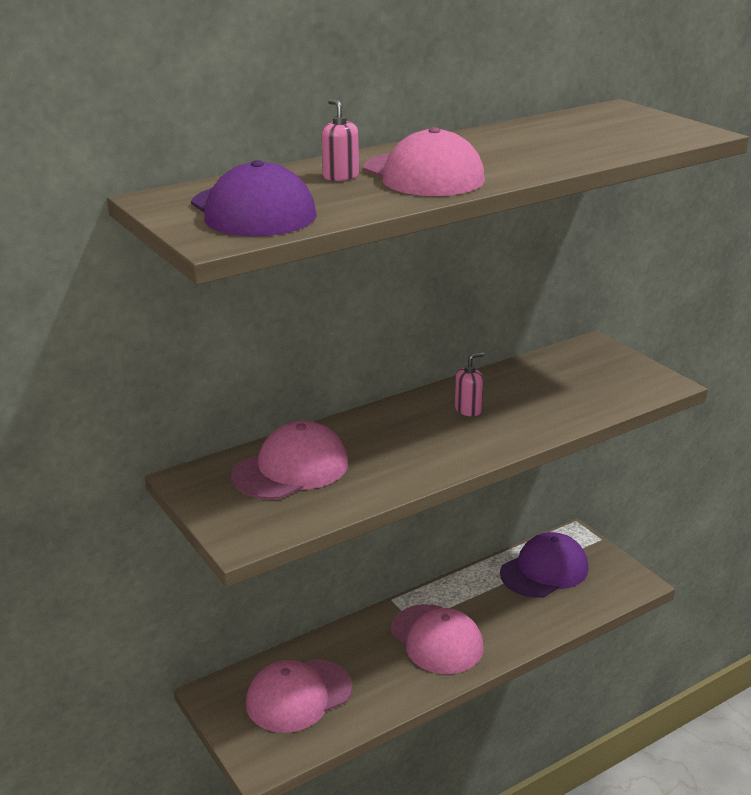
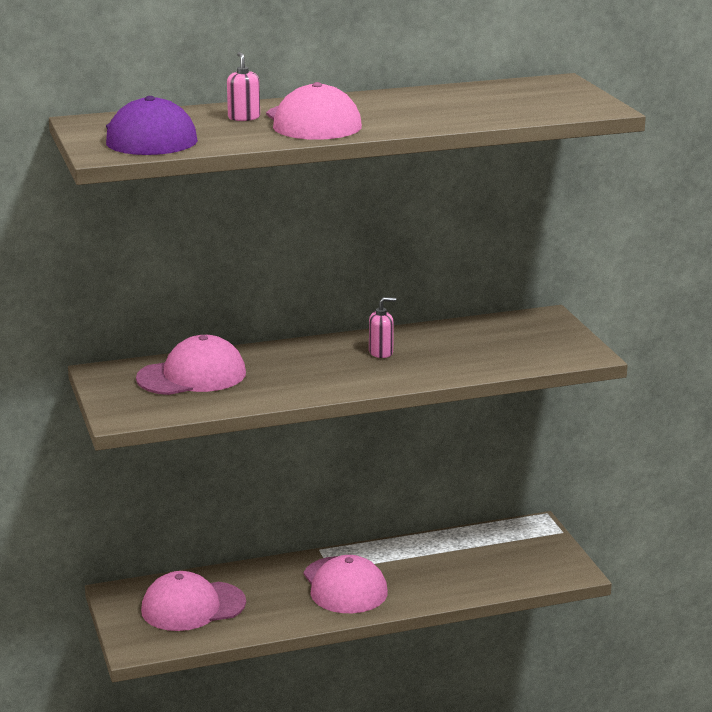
camera: 15 degrees right, 5 degrees down
purple cap [500,532,589,598] -> none

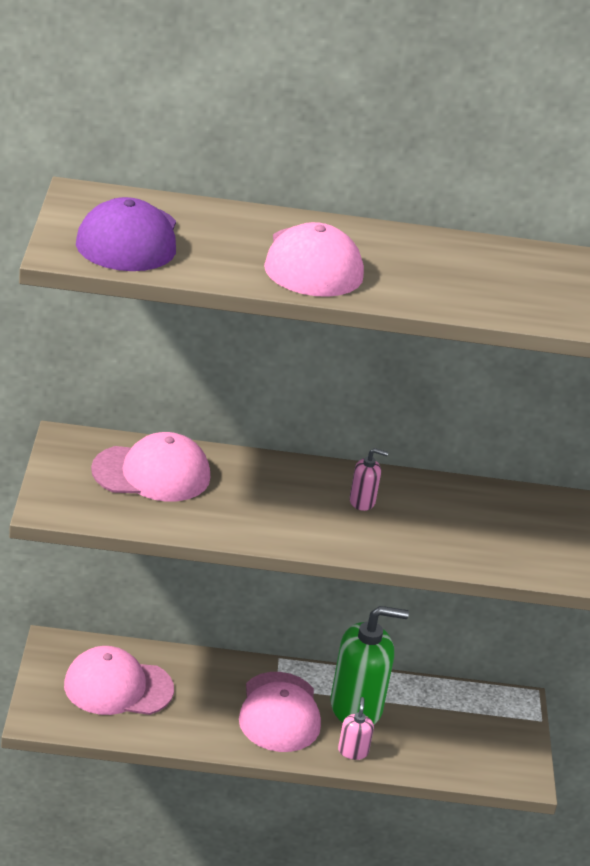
camera: 15 degrees right, 10 degrees up
pink soap dispenser [227,52,260,121] -> pink soap dispenser moved to [338,697,374,760]
none -> green soap dispenser [330,606,409,724]

